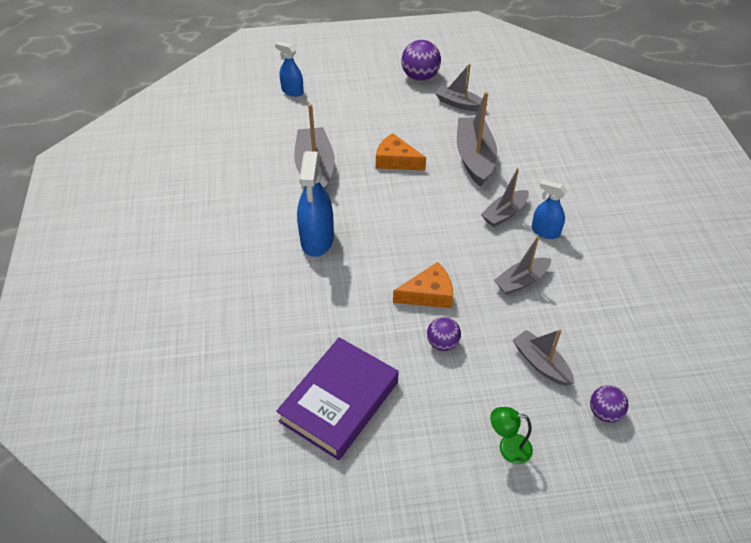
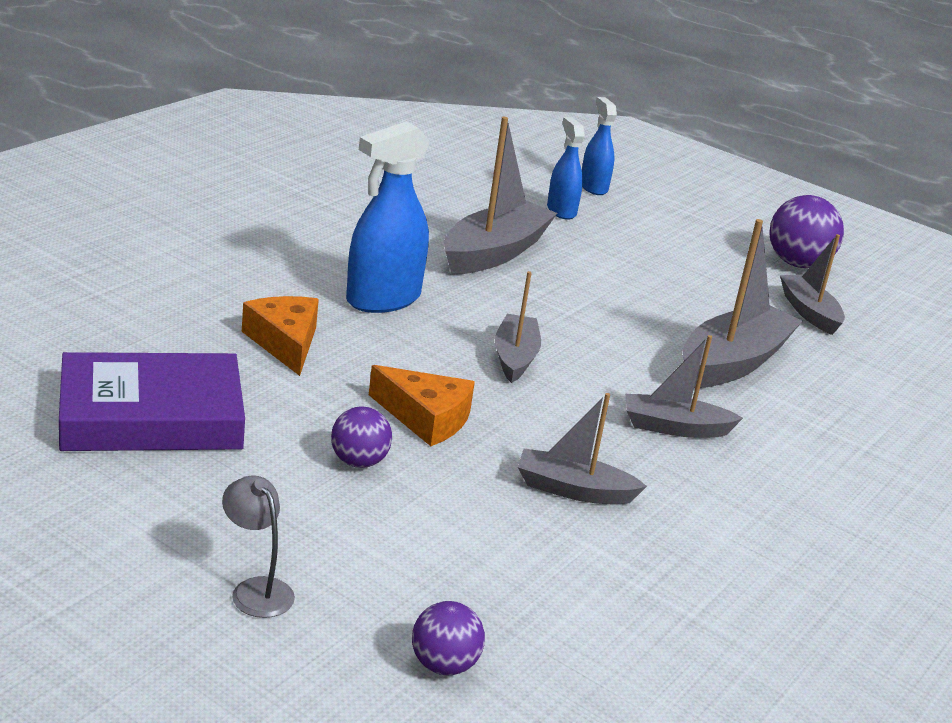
camera: 40 degrees right, 20 degrees down
orange cheese [376,133,426,170] -> orange cheese moved to [242,296,319,376]
green lamp [490,407,533,464] -> grey lamp [222,476,295,618]
grey boat [513,329,574,386] -> grey boat moved to [495,271,541,383]
blue spray bottle [532,180,567,239] -> blue spray bottle moved to [547,117,585,220]

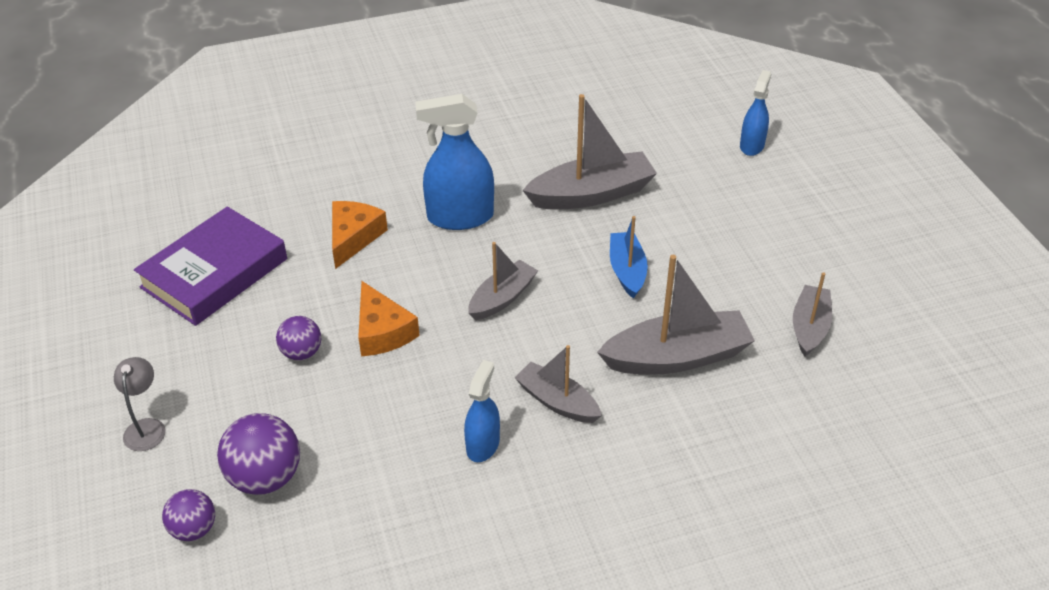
camera: 40 degrees right, 15 degrees up
purple book [59,352,245,451] -> purple book turned 75 degrees counterclockwise [134,207,287,326]
grey boat [518,393,647,505] -> none
blue spray bottle [547,117,585,220] -> blue spray bottle moved to [464,360,500,462]
purple ball [769,195,844,268] -> purple ball moved to [217,413,300,495]
none -> blue boat [610,216,648,299]

